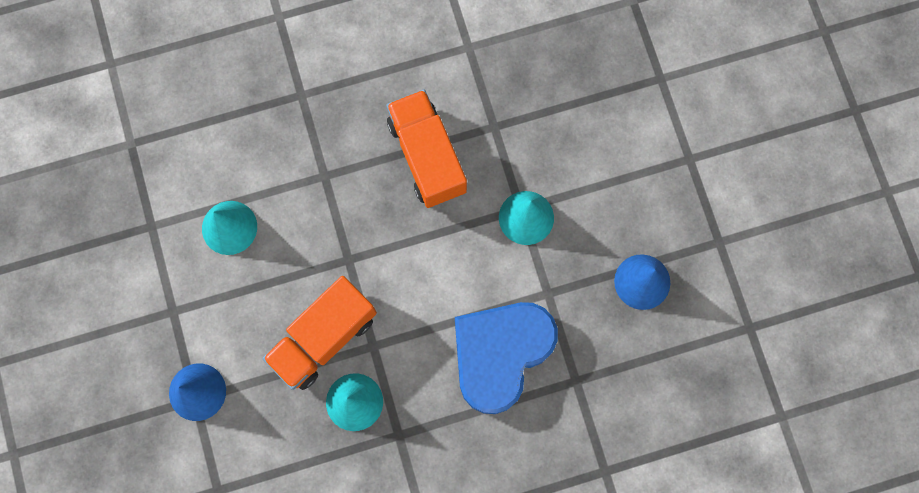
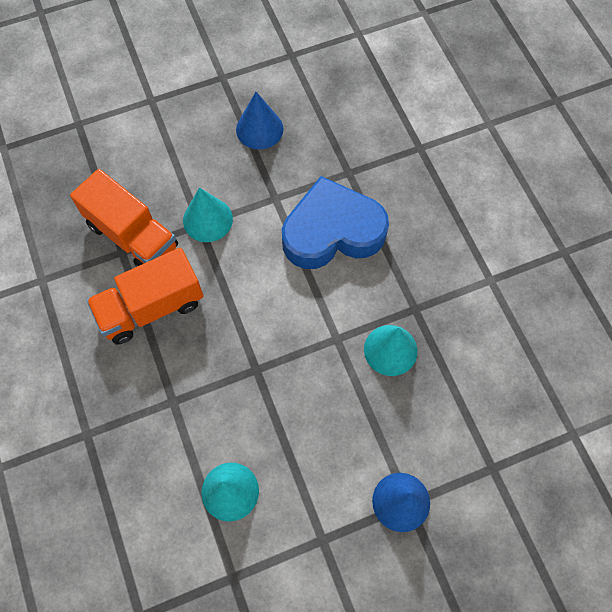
camera: 95 degrees left, 10 degrees down
orange truck [263,276,377,390] -> orange truck moved to [70,169,178,267]
blue heart [455,302,558,414] -> blue heart turned 135 degrees clockwise [282,176,389,269]

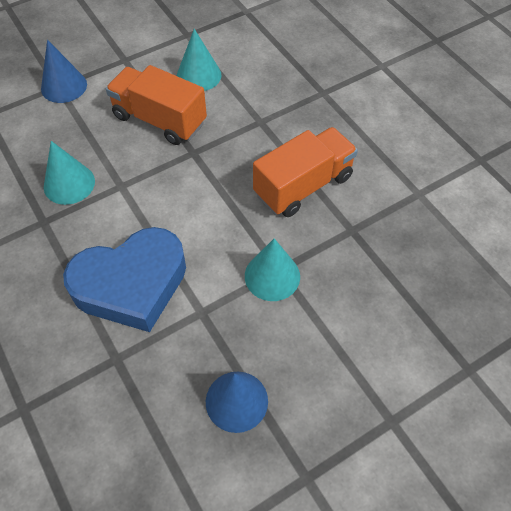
camera: 170 degrees right, 10 degrees down
orange truck [70,169,178,267] -> orange truck moved to [106,65,207,145]

